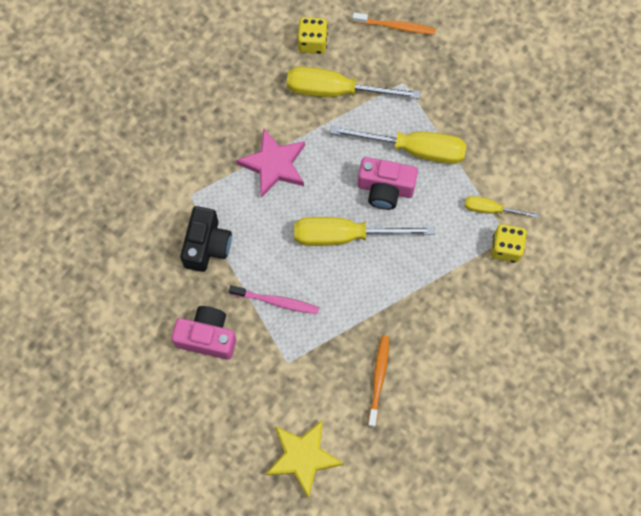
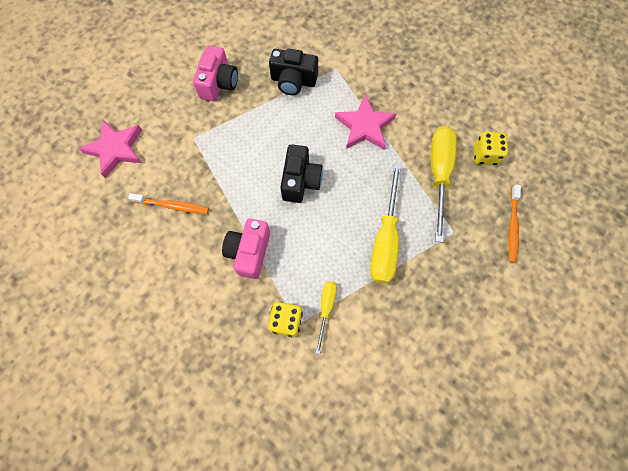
camera: 90 degrees right, 0 degrees up
pink toothbrush [229,285,319,314] -> none
yellow star [266,420,344,499] -> pink star [79,119,142,178]
yellow screwdriver [294,217,434,246] -> black camera [280,144,323,203]
pink camera [358,157,418,210] -> pink camera moved to [222,218,270,279]

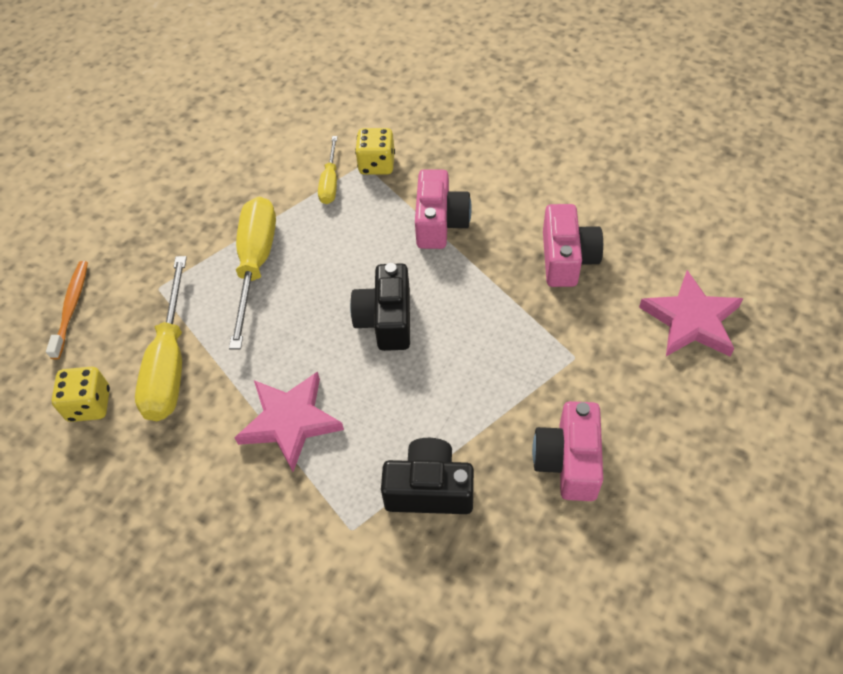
camera: 175 degrees right, 15 degrees down
orange toothbrush [128,193,209,214] -> pink camera [543,204,603,287]

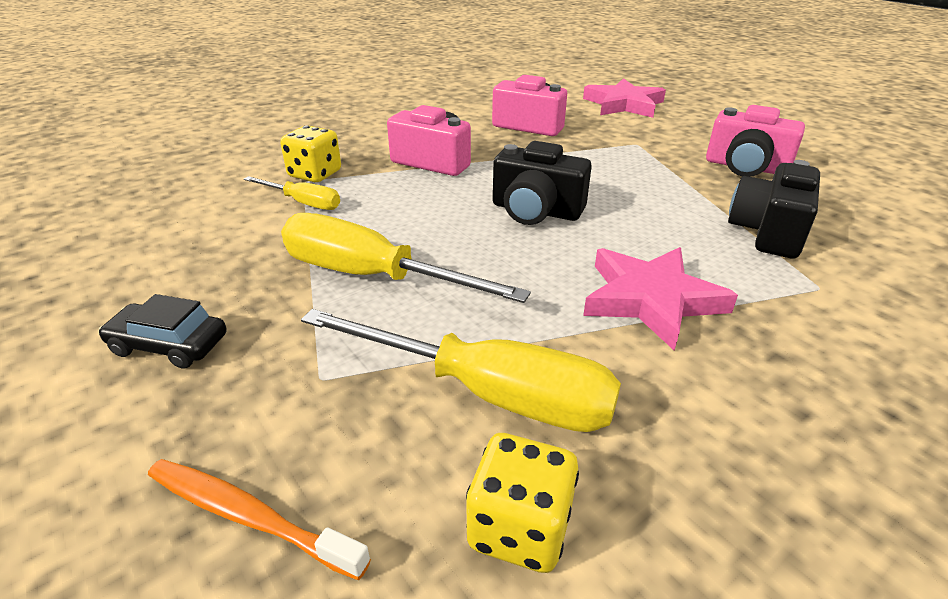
camera: 70 degrees left, 20 degrees down
none -> black car [99,294,226,369]

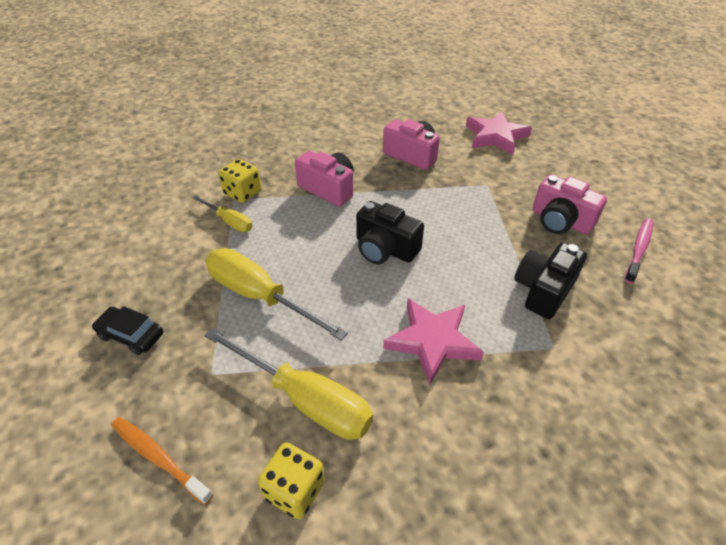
camera: 10 degrees right, 10 degrees up
none -> pink toothbrush [624,218,653,284]

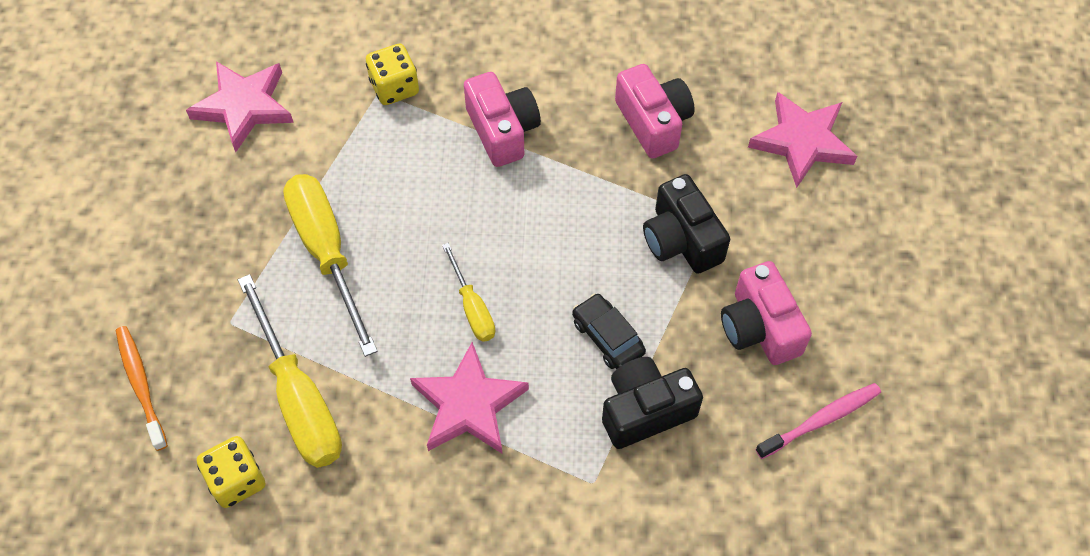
camera: 30 degrees right, 15 degrees up
black car [92,307,163,355] -> black car moved to [572,293,646,369]
yellow screwdriver [193,196,253,232] -> yellow screwdriver moved to [442,243,495,342]
black camera [356,201,424,264] -> black camera moved to [643,174,730,274]
none -> pink star [186,61,294,152]

